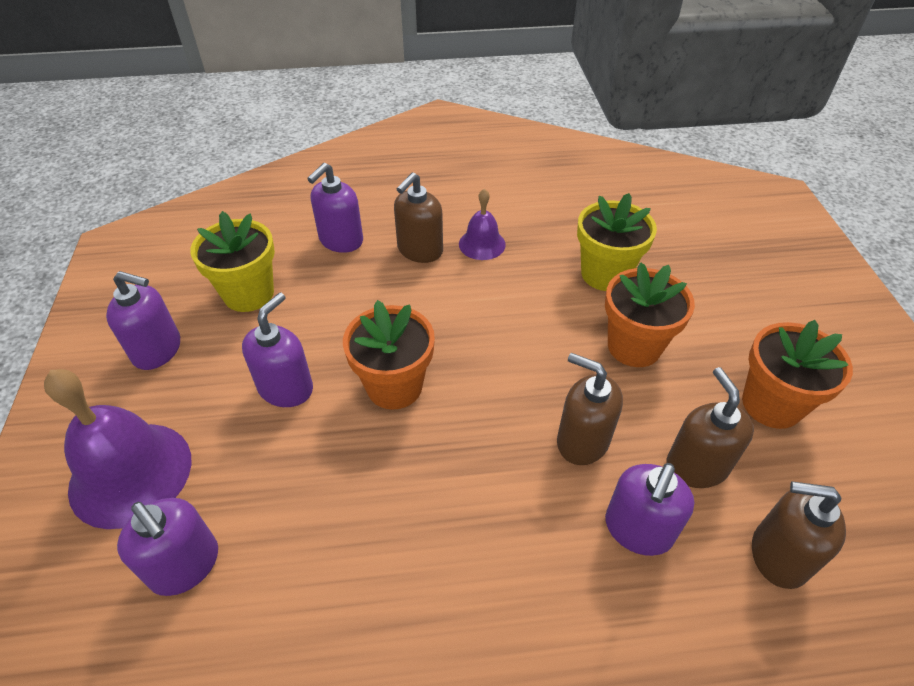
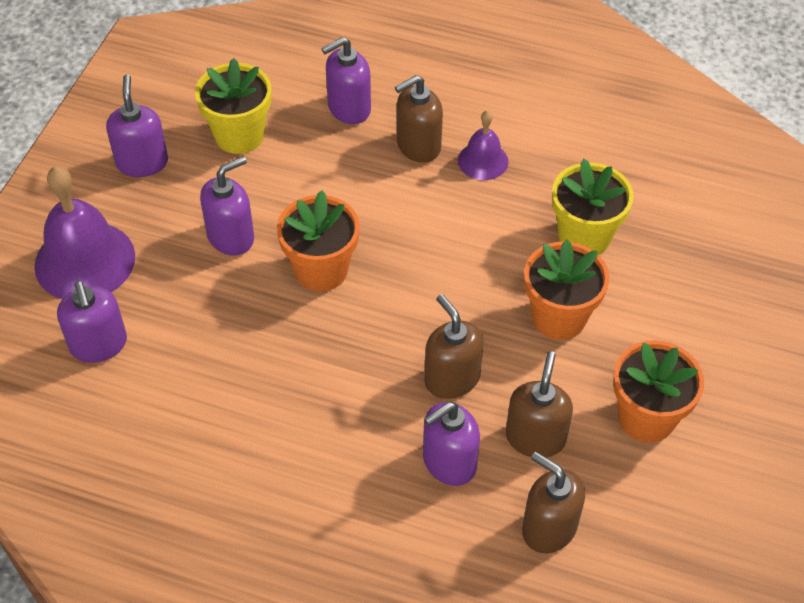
camera: 25 degrees right, 5 degrees up
purple soap dispenser [106,271,180,370] -> purple soap dispenser turned 135 degrees counterclockwise [106,74,168,177]

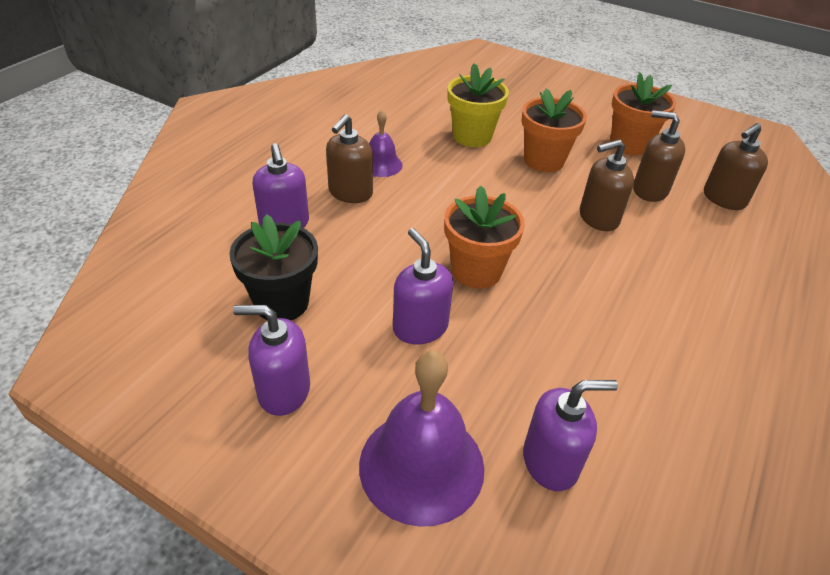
camera: 80 degrees left, 10 degrees down
yellow flower pot [195,58,271,154] -> black flower pot [229,214,318,320]
brown soap dispenser [395,75,443,163] -> brown soap dispenser turned 45 degrees clockwise [326,114,373,203]
purple soap dispenser [423,402,480,486] -> none

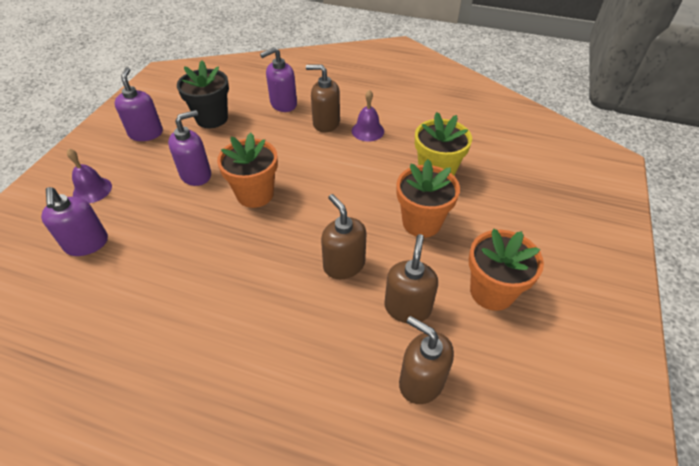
camera: 80 degrees right, 5 degrees up
purple bell [359,350,484,527] -> purple bell [67,149,112,203], size x0.54

